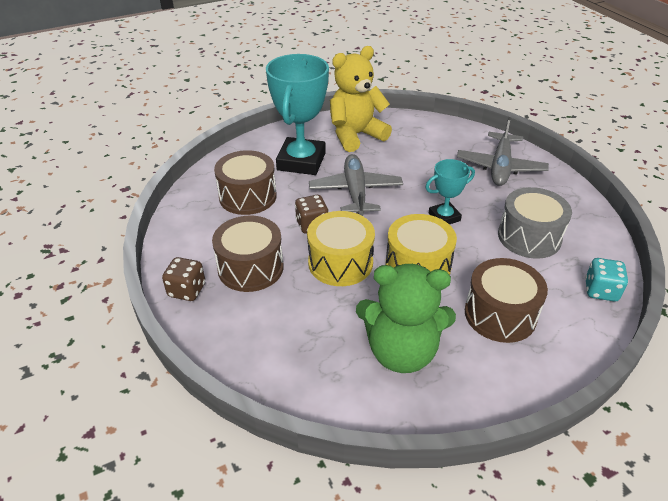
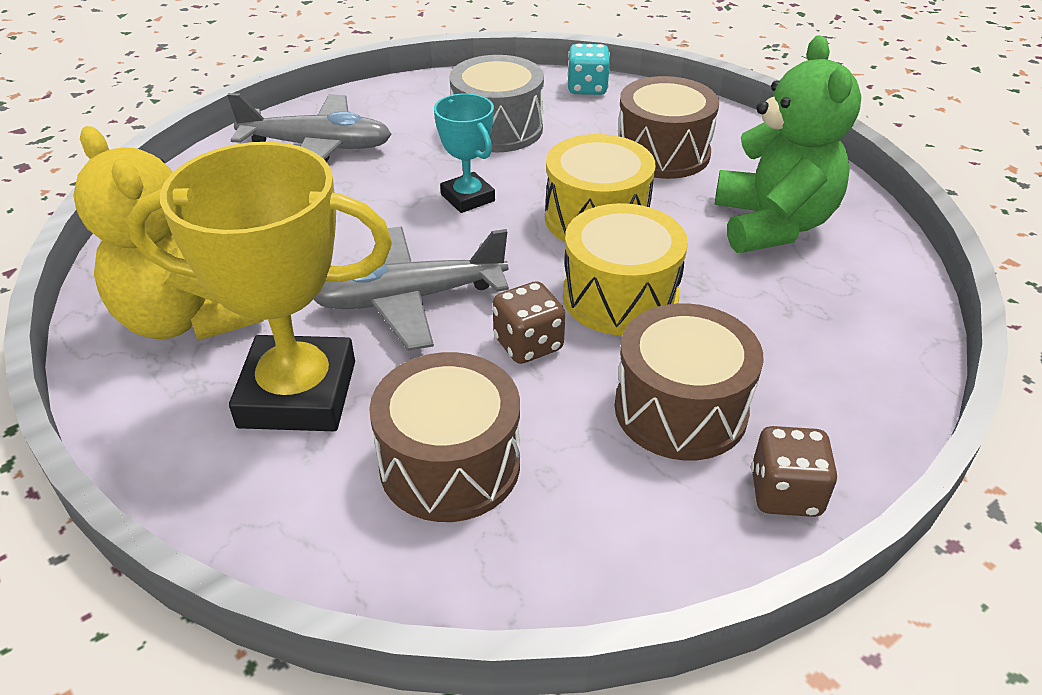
camera: 100 degrees left, 0 degrees up
turquoise trophy [266,54,329,175] -> yellow trophy [127,142,392,431]

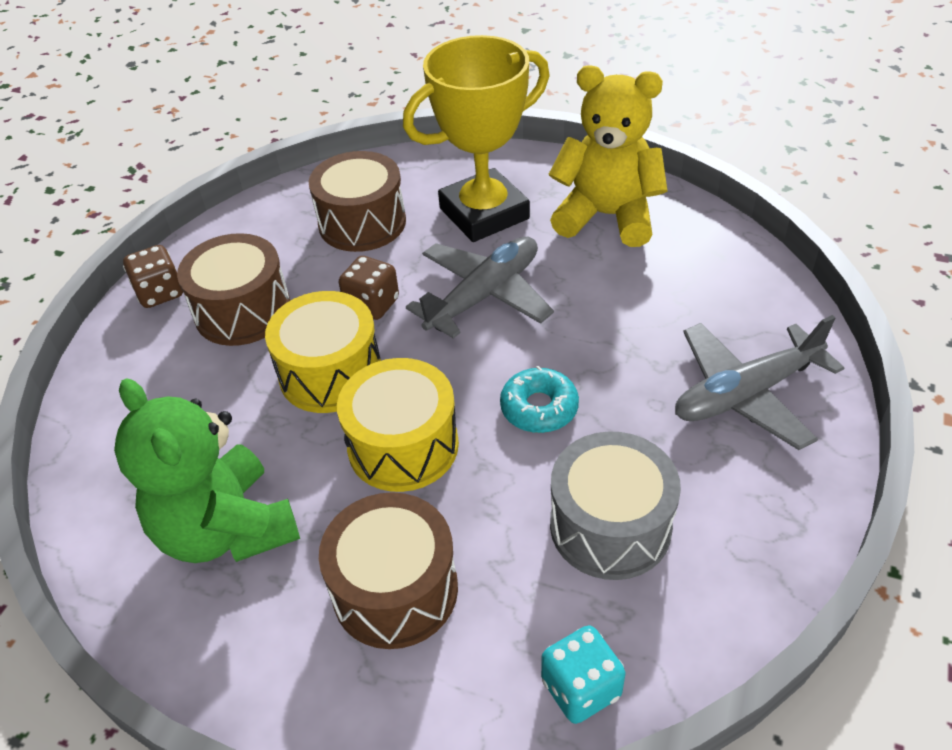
camera: 150 degrees right, 5 degrees up
turquoise trophy [434,93,495,213] -> turquoise donut [500,366,579,433]

